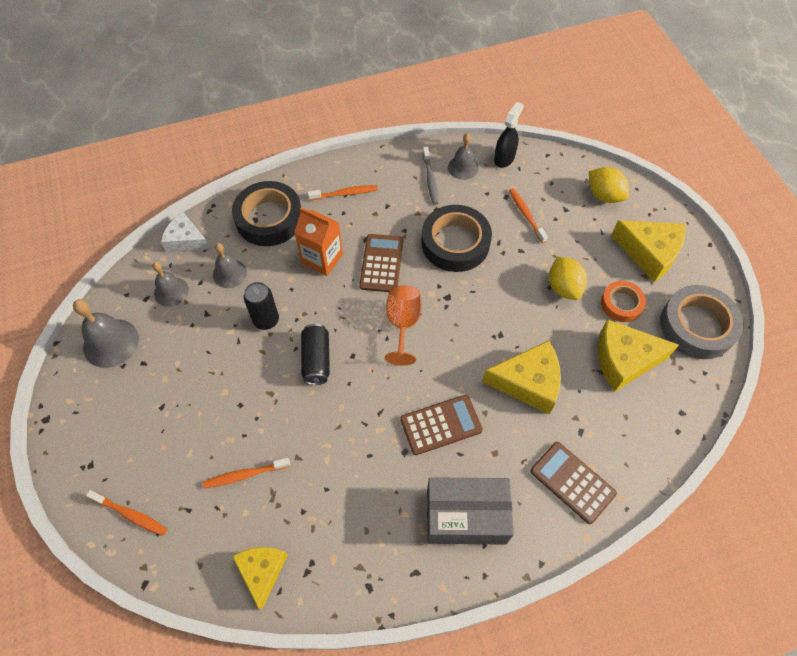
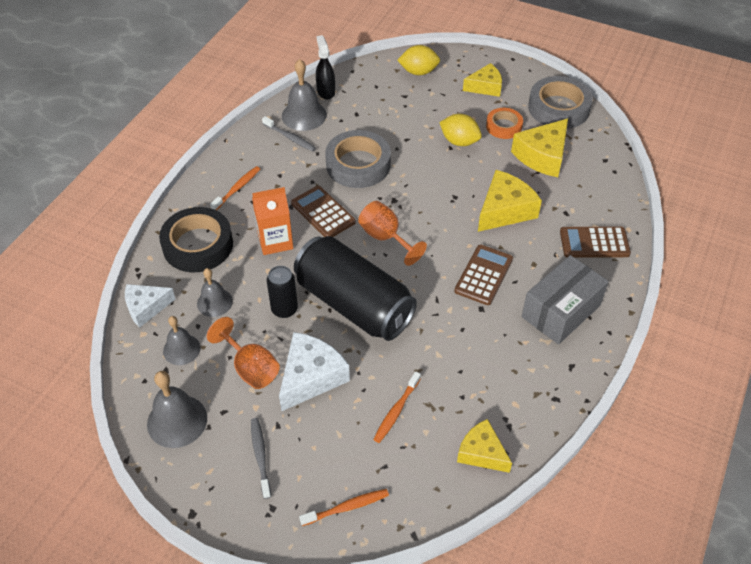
camera: 45 degrees left, 10 degrees down
black can [301,324,330,385] -> black can [294,236,417,341], size x2.16
black tape [421,205,492,272] -> grey tape [325,130,391,188]
grey bell [448,133,479,180] -> grey bell [282,59,327,131], size x1.52
orange toothbrush [509,188,548,243] -> none
yellow cheese [611,220,686,282] -> yellow cheese [463,63,502,97], size x0.67
none -> orange goblet [207,317,280,389]
none -> grey toothbrush [251,418,271,499]
none -> white cheese [279,332,350,411]

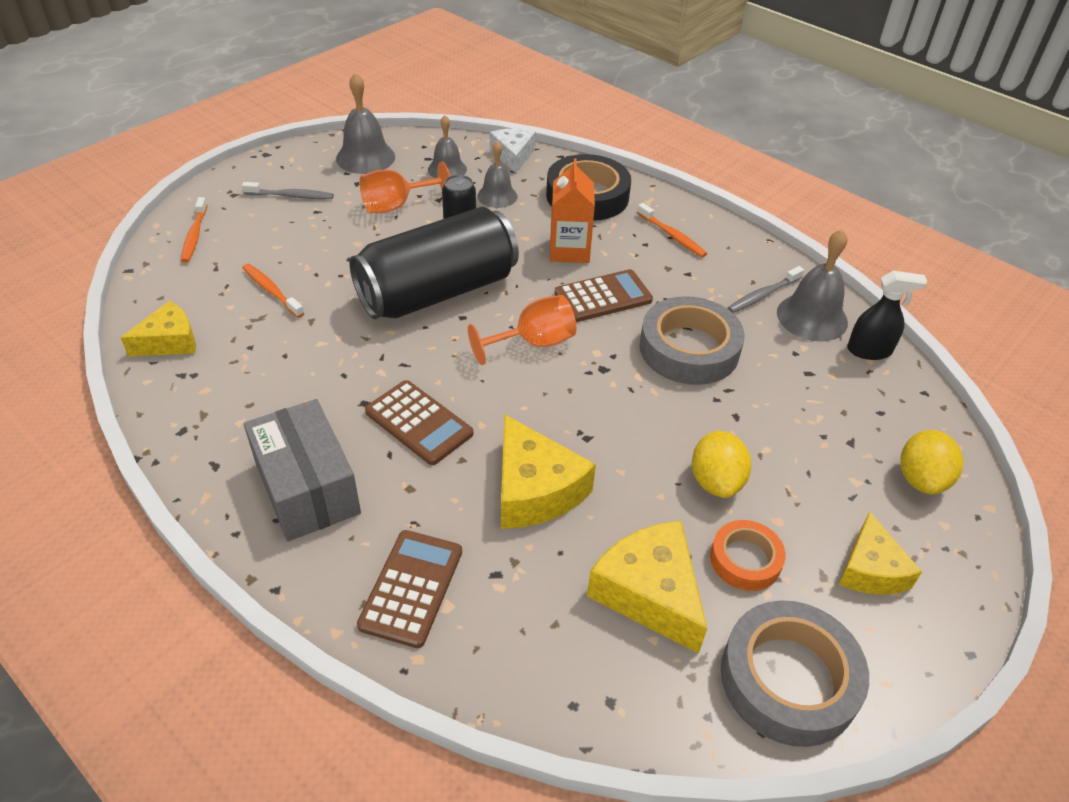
camera: 105 degrees right, 5 degrees down
white cheese [279,332,350,411] -> none
yellow lemon [439,114,482,146] -> yellow lemon turned 45 degrees counterclockwise [692,431,752,498]

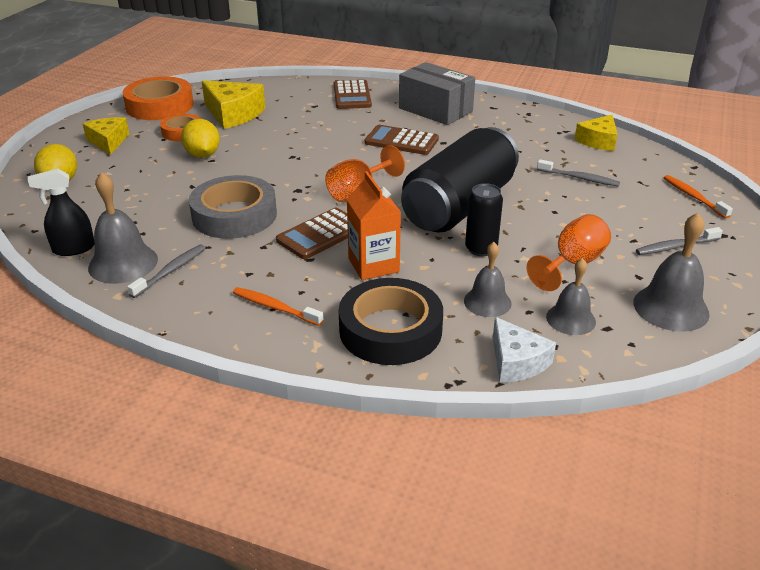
camera: 160 degrees right, 10 degrees down
orange toothbrush [242,264,304,318] -> grey toothbrush [537,159,620,187]
yellow cheese [501,414,596,529] -> none
grey tape [721,600,869,747] -> orange tape [122,76,194,120]

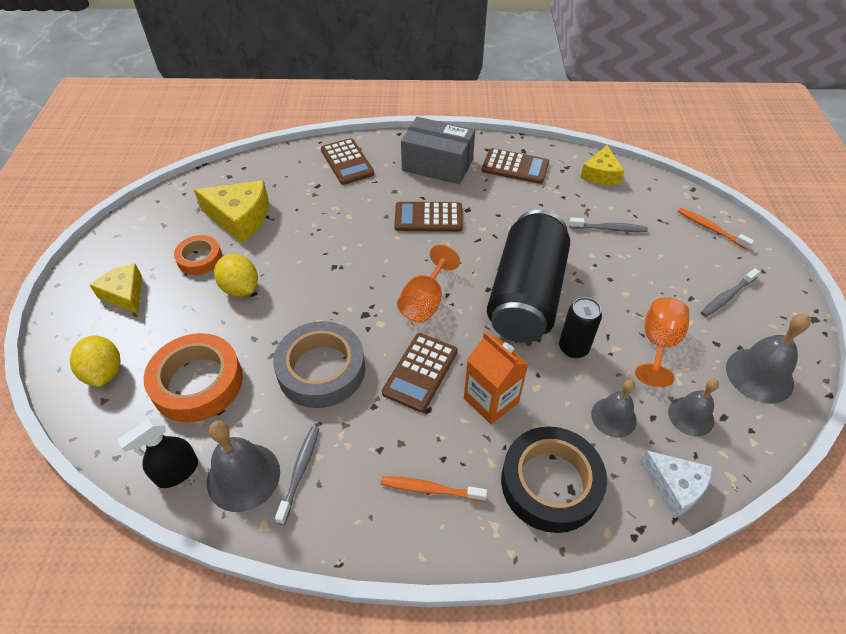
camera: 20 degrees left, 15 degrees up
orange tape [122,76,194,120] -> orange tape moved to [144,333,243,422]
none -> brown calculator [482,148,549,184]

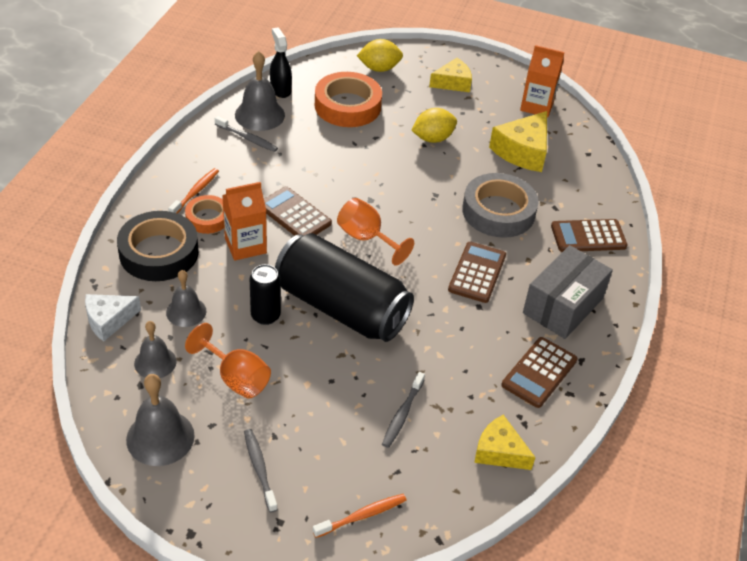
camera: 105 degrees right, 5 degrees down
orange tape [174,235,222,275] -> orange tape moved to [185,195,224,234]
grey tape [273,321,365,408] -> grey tape moved to [462,173,539,238]
none -> orange carton [520,45,564,118]

